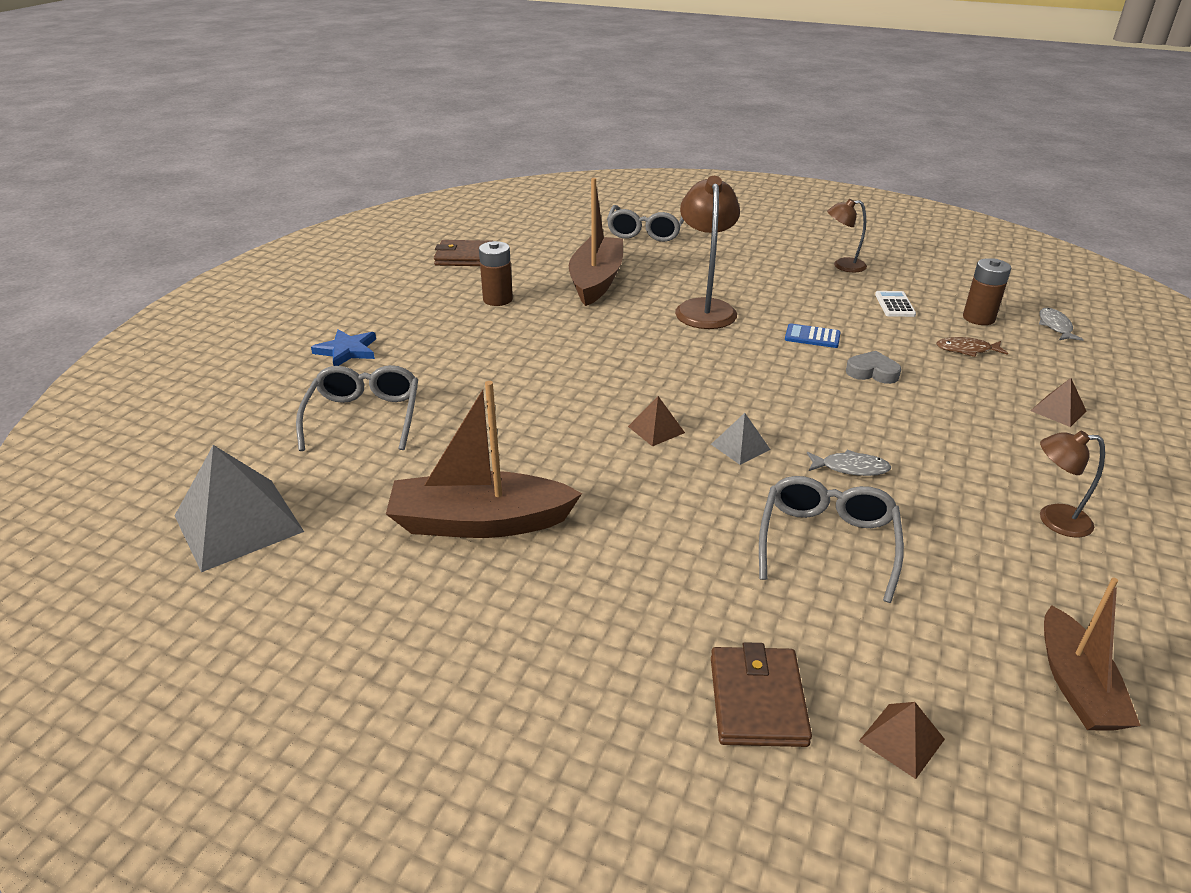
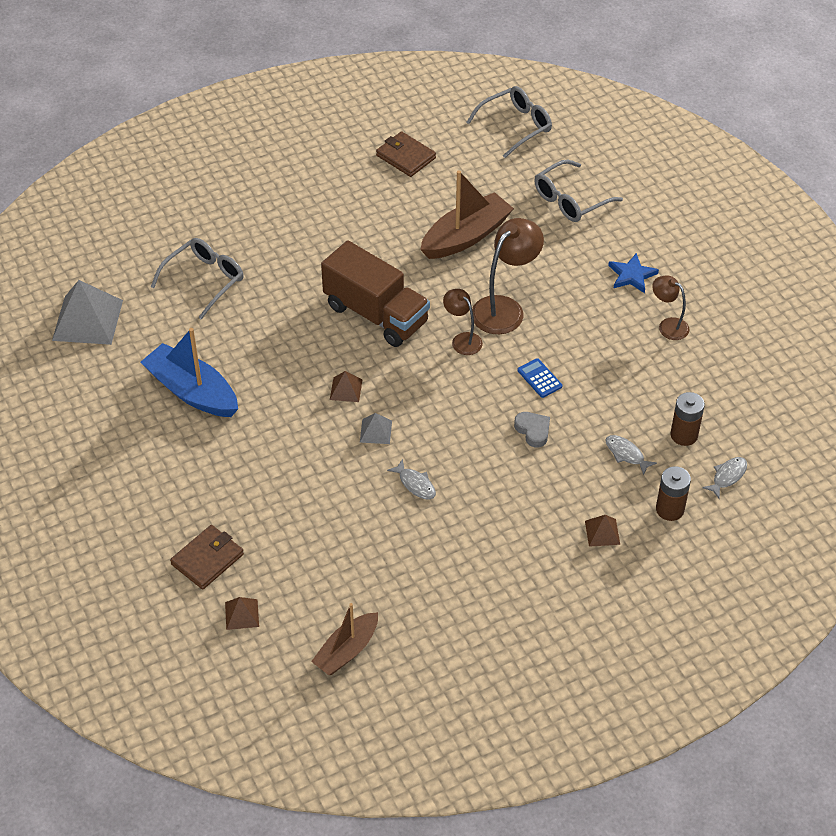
camera: 40 degrees right, 15 degrees up
blue star [311,329,376,366] -> blue star moved to [608,253,659,293]
brown boat [386,381,582,538] -> blue boat [141,328,238,417]
brown battery [479,241,513,306] -> brown battery moved to [656,466,691,521]
grey glasses [759,476,904,603] -> grey glasses moved to [466,86,552,158]
white calculator [875,291,916,317] -> none
brown fish [936,337,1008,357] -> grey fish [605,435,657,475]
brown lamp [1040,431,1105,538] -> brown lamp moved to [443,289,483,355]
none -> brown truck [321,241,430,347]

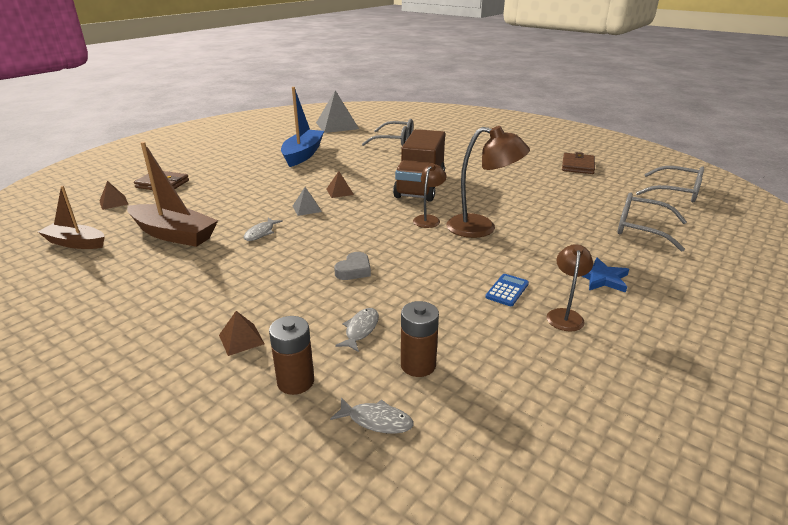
camera: 65 degrees right, 20 degrees down
brown boat [420,170,514,259] -> brown boat moved to [127,142,218,247]
blue calculator [518,358,562,398] -> blue calculator moved to [485,274,529,306]

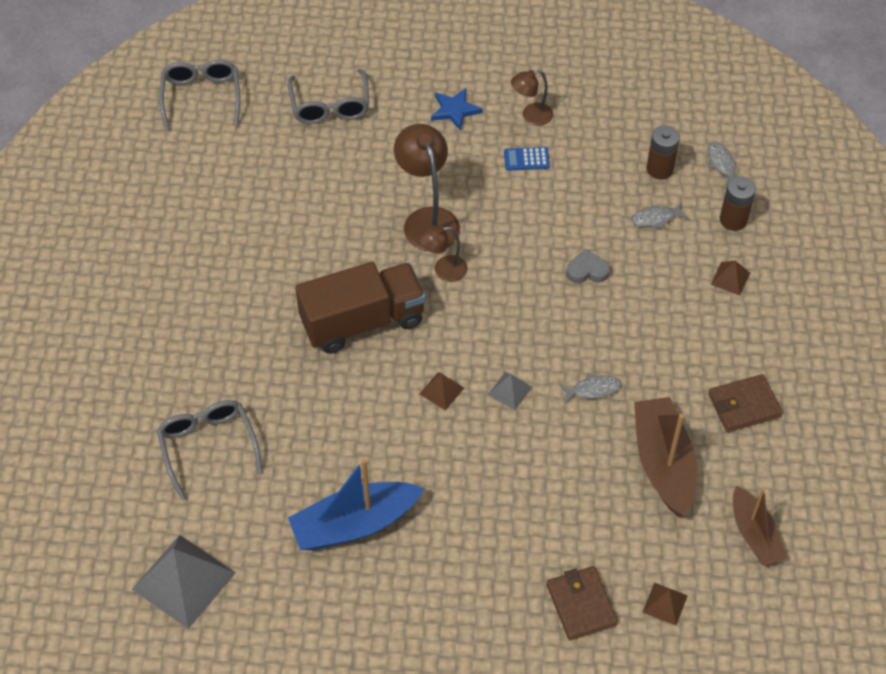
camera: 125 degrees left, 25 degrees up
brown wallet [562,152,595,174] -> brown wallet moved to [708,374,783,432]

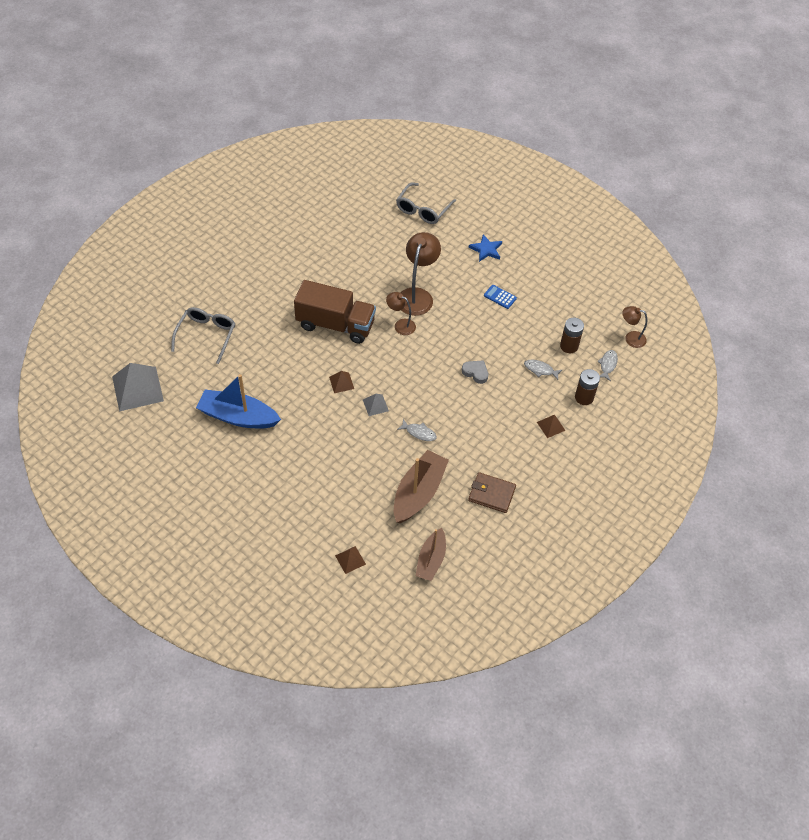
camera: 35 degrees right, 0 degrees up
grey glasses [159,60,240,131] -> none
brown lamp [511,70,553,126] -> brown lamp moved to [622,306,647,348]
brown wallet [547,566,618,640] -> none

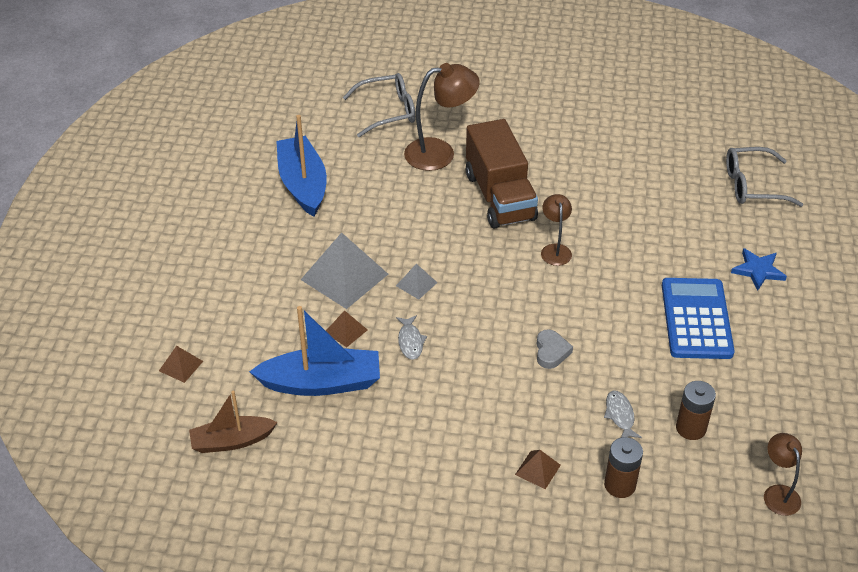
camera: 60 degrees right, 10 degrees down
grey pyramid [112,363,164,411] -> grey pyramid moved to [301,232,388,309]
brown pyramid [329,371,354,393] -> brown pyramid moved to [326,310,368,348]
brown boat [394,450,449,523] -> blue boat [249,306,380,396]
brown lamp [400,232,441,316] -> brown lamp moved to [404,63,480,171]
brown wallet [468,472,516,513] -> none
blue calculator [484,285,517,309] -> blue calculator [662,278,735,359], size x2.23
grey fish [597,350,618,381] -> none

